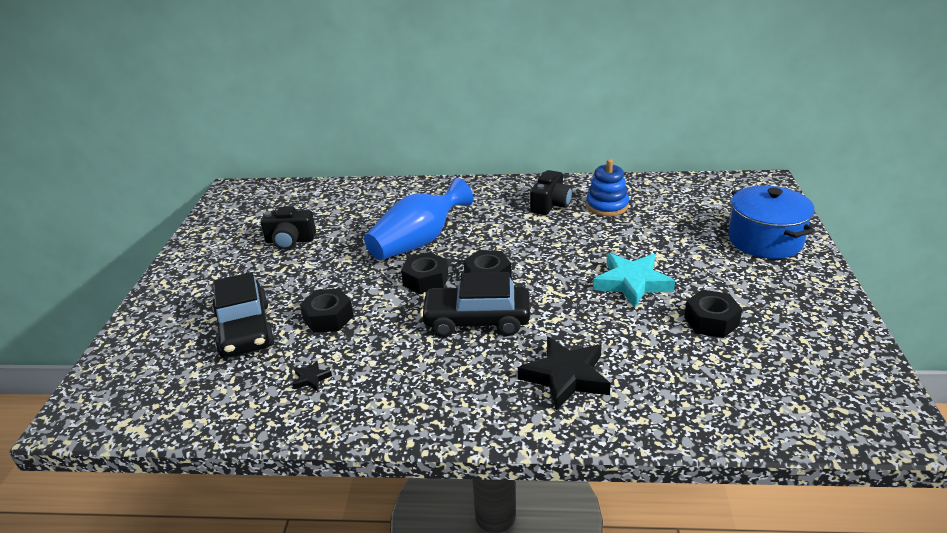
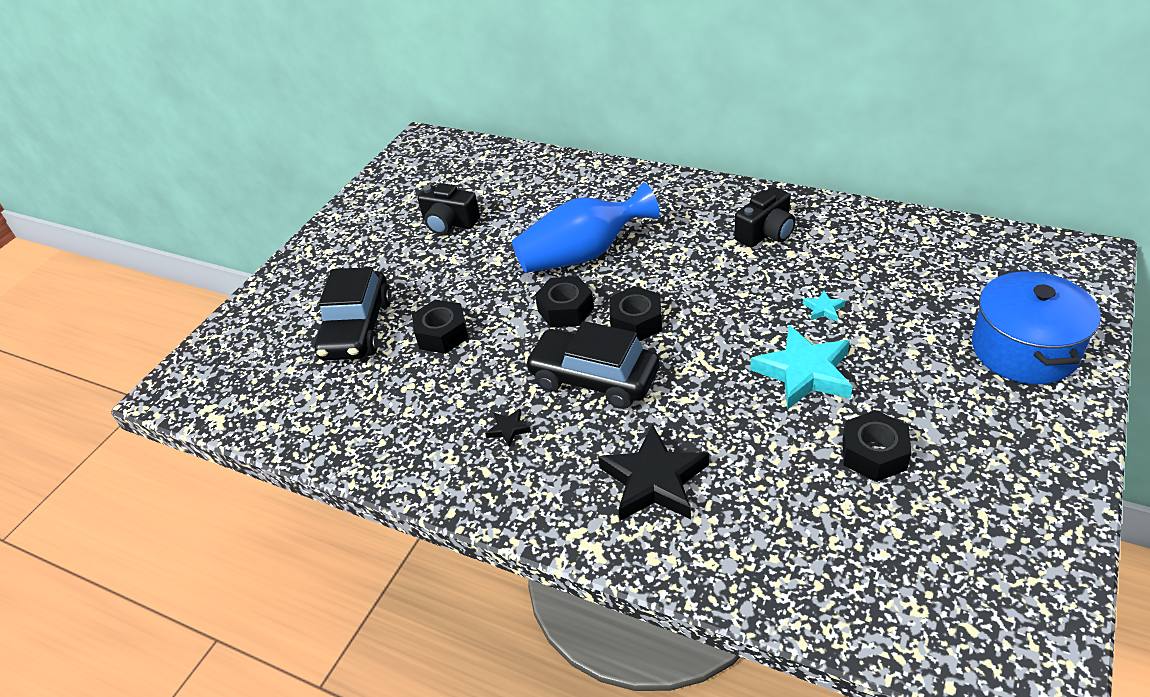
camera: 25 degrees right, 10 degrees up
black star [293,361,332,391] -> black star moved to [485,409,531,448]
blue stacking toy [586,159,629,216] -> none
none -> turquoise star [803,290,846,321]

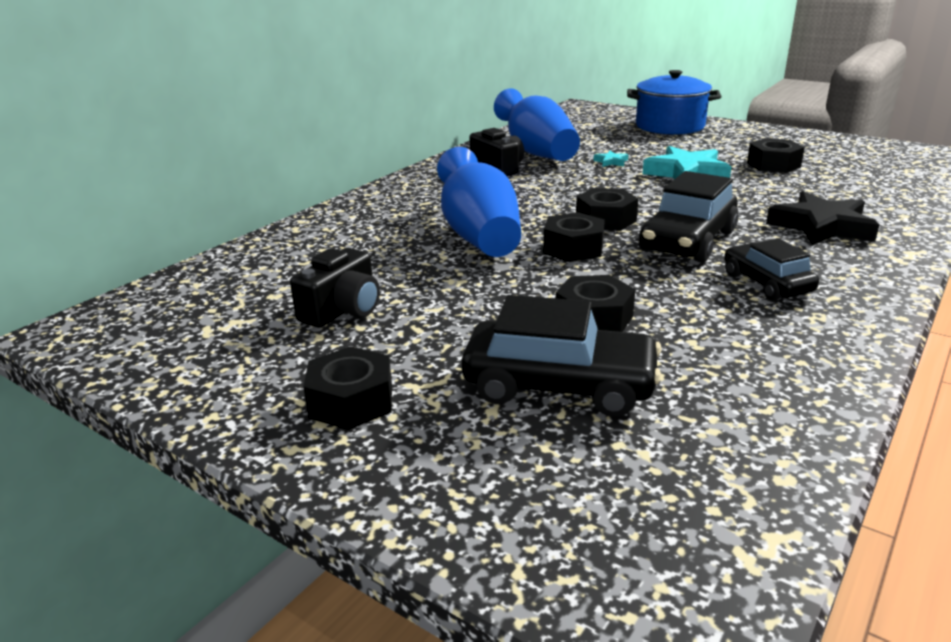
camera: 85 degrees left, 15 degrees down
black star [485,409,531,448] -> black car [724,238,819,301]
none -> black nut [303,346,392,430]
none -> blue vase [494,88,580,161]

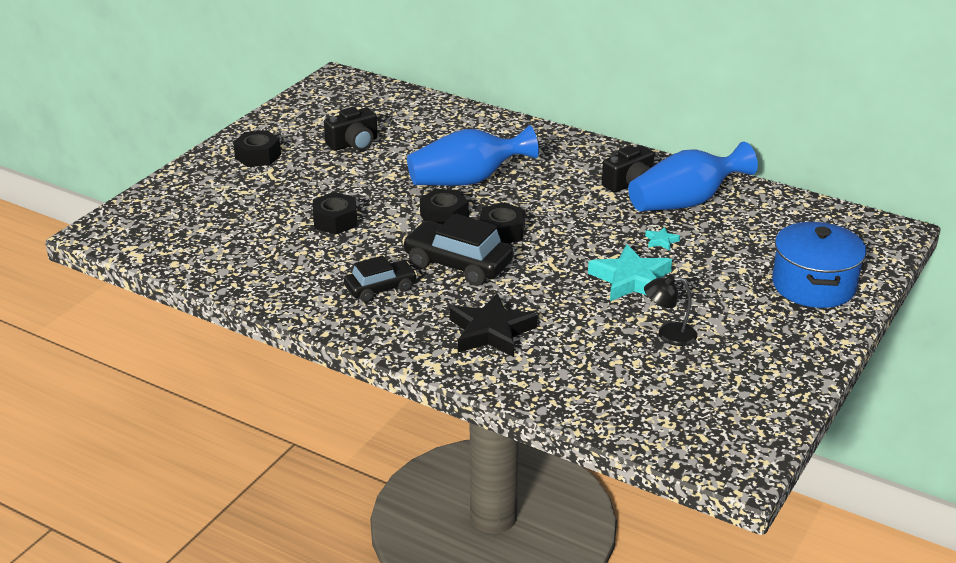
camera: 85 degrees right, 5 degrees up
black camera [290,248,380,328] -> black camera turned 60 degrees counterclockwise [324,107,378,151]
black car [461,295,662,417] -> none
black nut [747,138,805,173] -> black lamp [644,275,697,346]

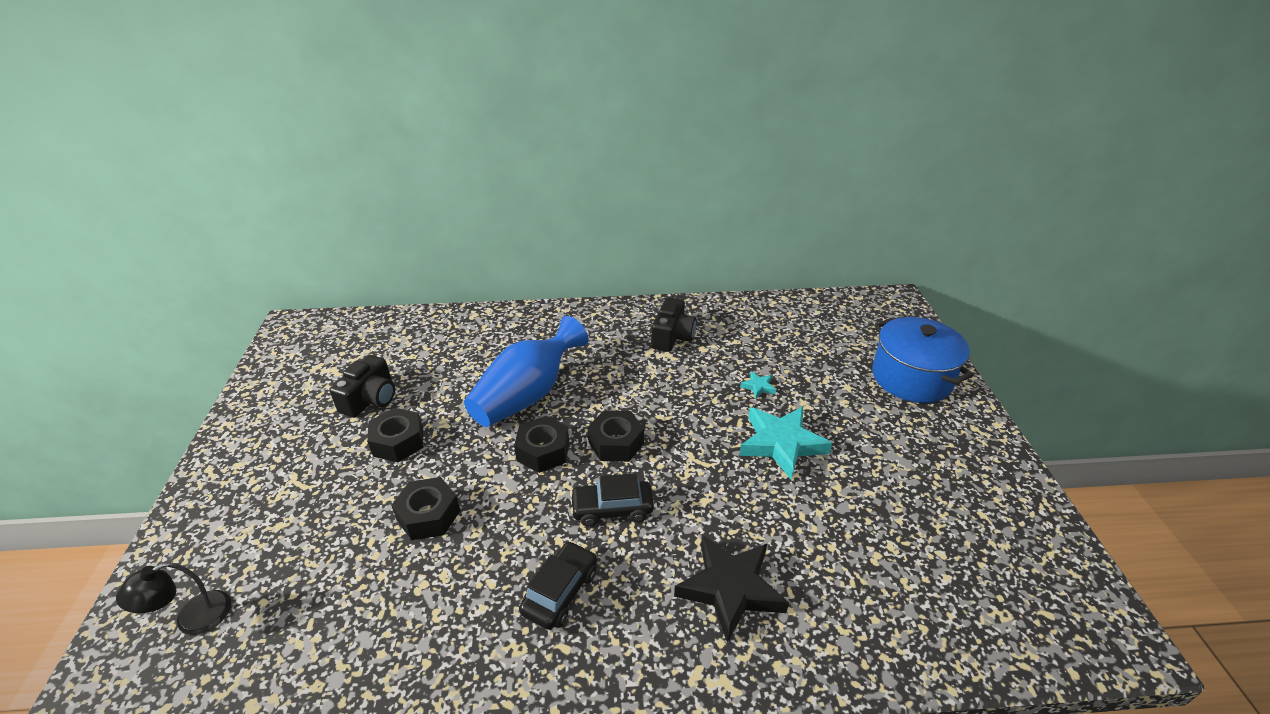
camera: 35 degrees left, 5 degrees up
black nut [233,130,281,167] -> black nut moved to [367,408,423,462]
black car [402,214,513,286] -> black car [570,473,654,527], size x0.64
blue vase [628,142,758,211] -> none
black lamp [644,275,697,346] -> black lamp moved to [116,562,231,635]

